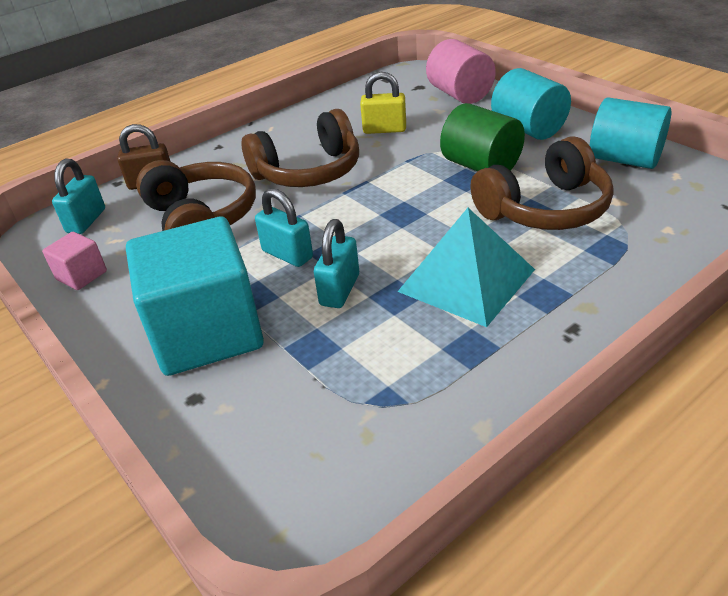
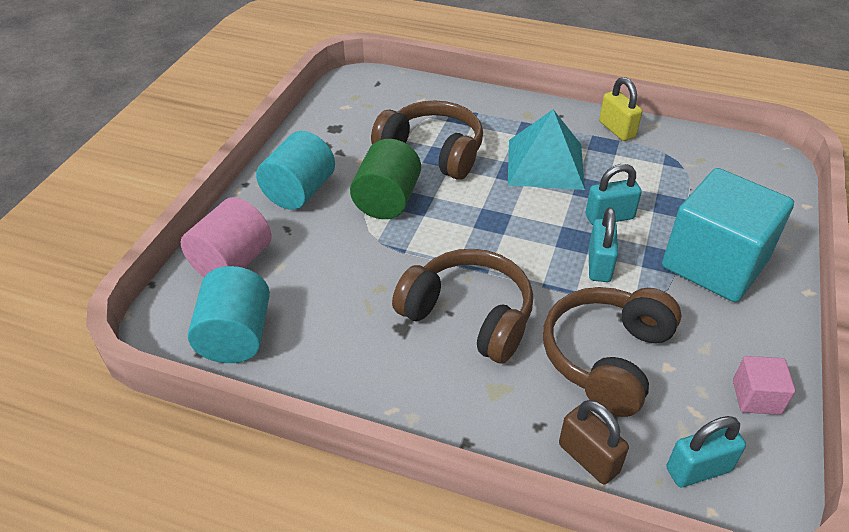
camera: 125 degrees left, 5 degrees up
yellow padlock [360,72,406,134] -> yellow padlock moved to [599,77,642,141]
turquoise cylinder [590,97,671,169] -> turquoise cylinder moved to [188,266,270,363]

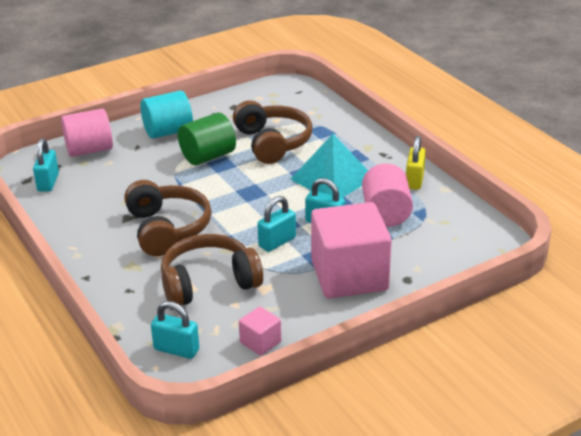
camera: 40 degrees right, 10 degrees down
turquoise cylinder [188,266,270,363] -> turquoise padlock [33,138,59,192]
brown padlock [559,400,629,484] -> none
turquoise cube [662,168,794,302] -> pink cube [311,202,392,299]
none -> pink cylinder [362,163,413,227]

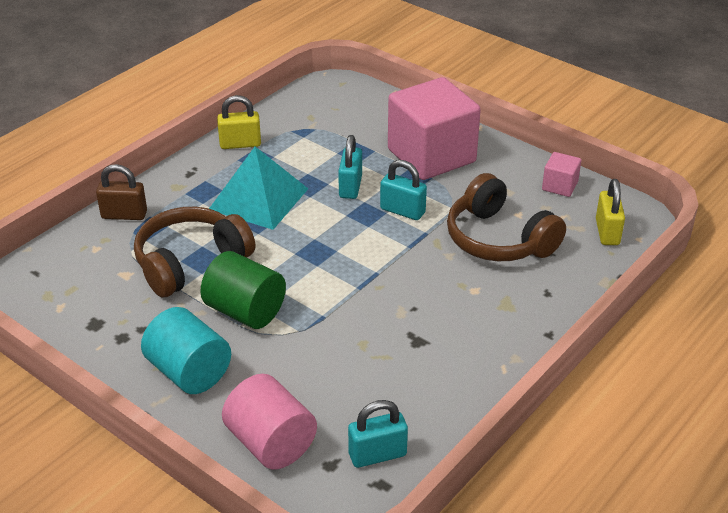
camera: 110 degrees left, 5 degrees up
brown headphones [124,180,212,256] -> none
turquoise padlock [151,301,199,359] -> yellow padlock [596,179,625,245]
pink cylinder [362,163,413,227] -> none
none -> brown padlock [96,164,147,220]

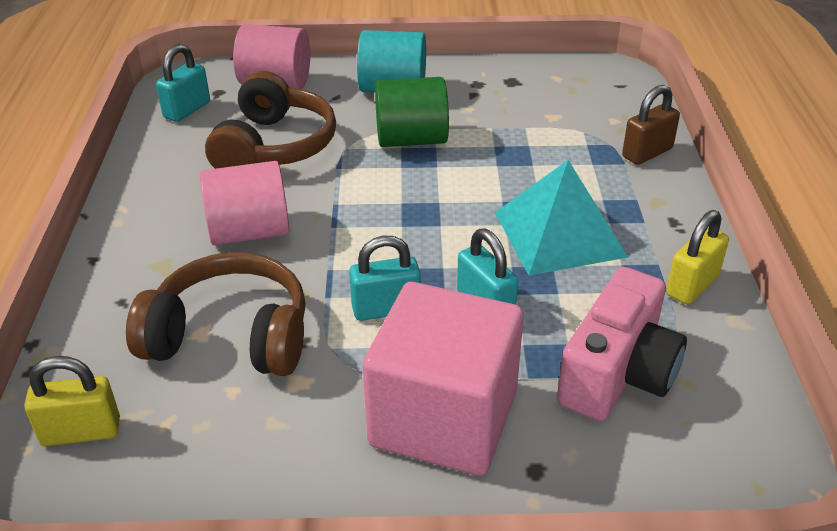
camera: 140 degrees right, 0 degrees up
brown headphones [134,207,255,297] -> brown headphones moved to [205,71,336,169]
pink cube [542,152,581,197] -> none
yellow padlock [596,179,625,245] -> yellow padlock turned 60 degrees counterclockwise [24,356,120,446]
none -> pink cylinder [200,161,289,245]
none -> pink camera [557,267,687,421]

